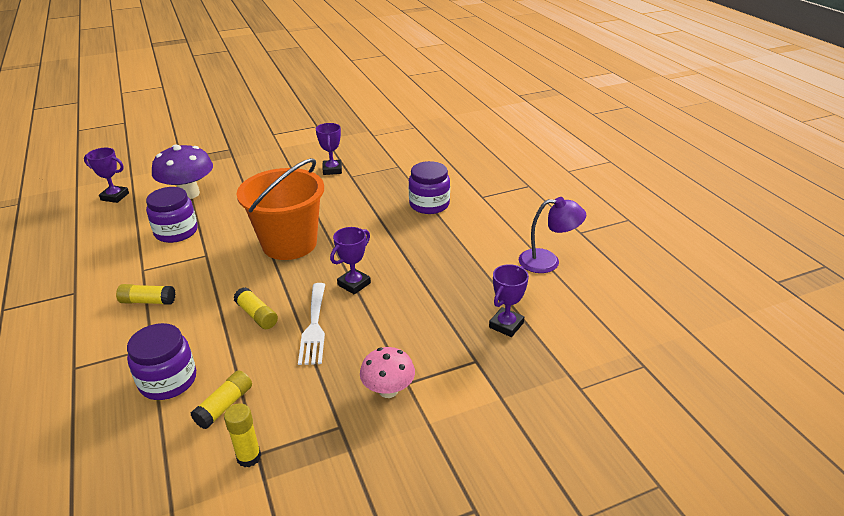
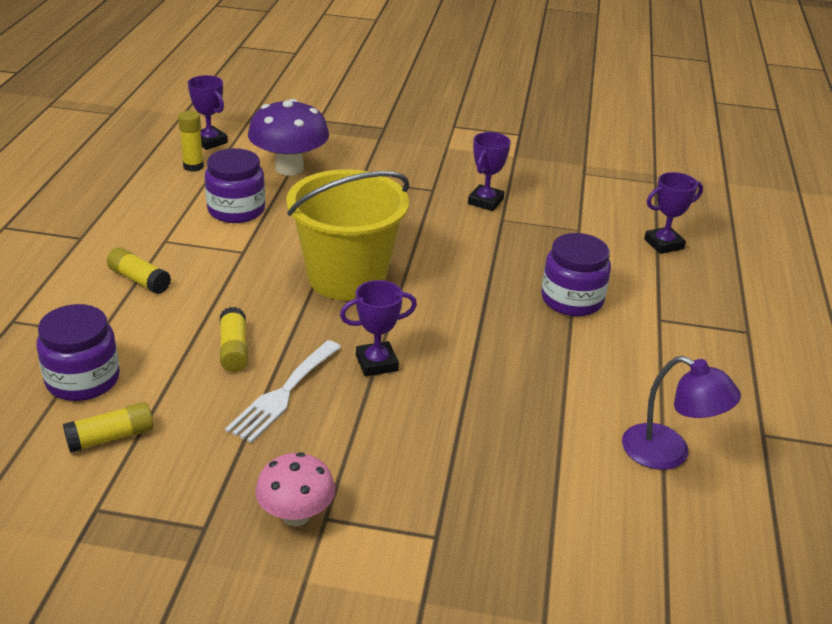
camera: 30 degrees right, 0 degrees up
yellow glue stick [224,403,261,467] -> yellow glue stick moved to [178,111,204,172]
orange bucket [237,158,324,260] -> yellow bucket [286,169,409,301]
purple trophy [489,264,529,337] -> purple trophy moved to [644,172,703,254]

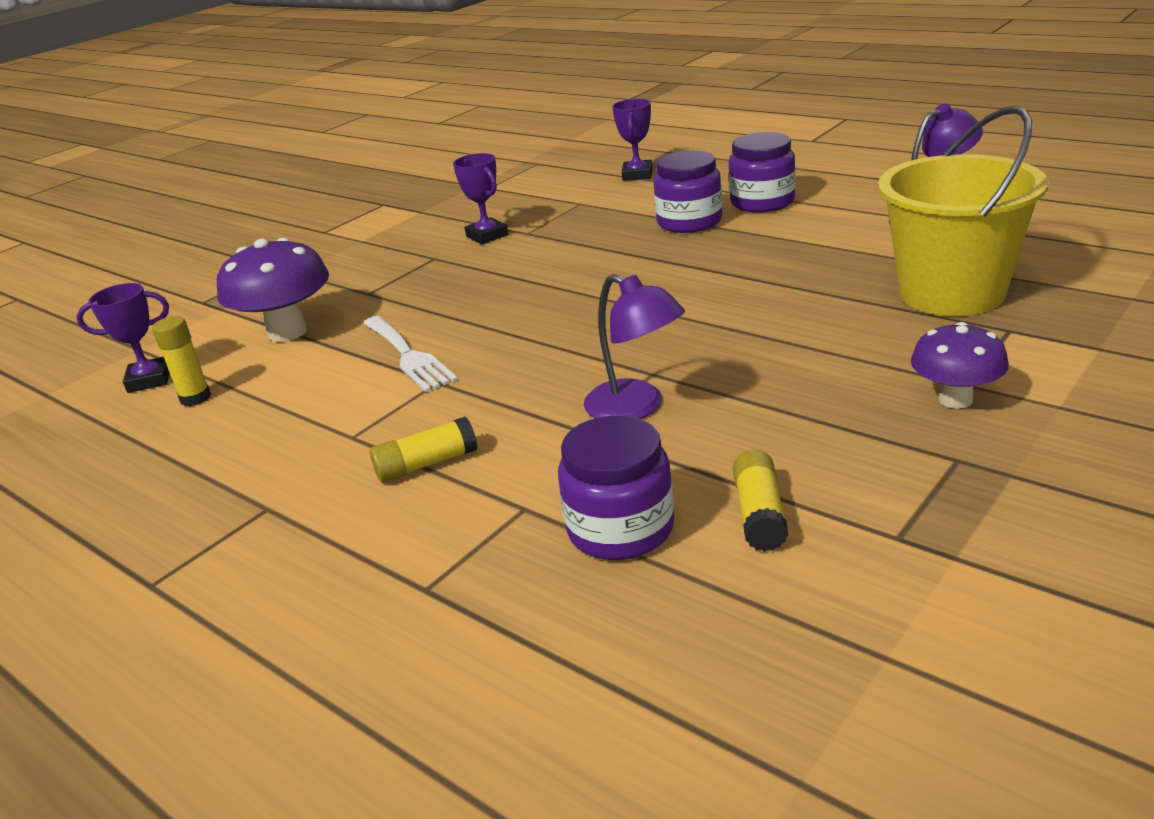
camera: 55 degrees left, 5 degrees down
purple jar [205,148,265,223] -> purple jar moved to [729,132,795,213]
yellow glue stick [220,307,248,372] -> purple lamp [584,274,685,419]
white fork [225,340,341,443] -> white fork moved to [363,316,458,392]
pink mushroom [255,452,335,527] -> purple mushroom [911,322,1009,409]
yellow bucket [286,169,409,301] -> yellow bucket moved to [878,106,1048,316]
purple trophy [340,280,417,376] -> none

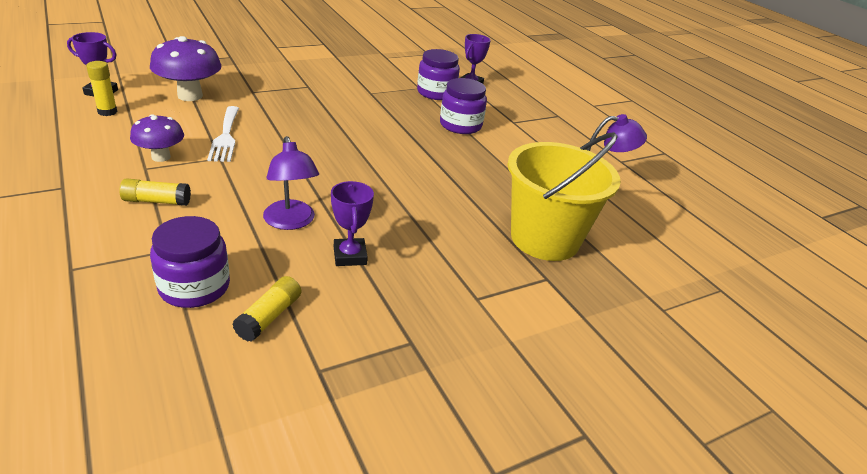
camera: 15 degrees right, 5 degrees up
purple trophy [453,153,508,244] -> purple trophy moved to [331,181,374,266]
purple jar [729,132,795,213] -> purple jar moved to [417,49,460,100]
purple mushroom [911,322,1009,409] -> purple mushroom moved to [130,114,184,162]

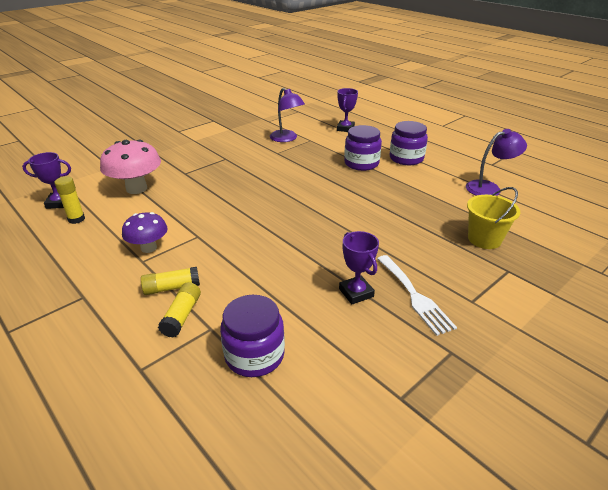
camera: 10 degrees left, 0 degrees up
purple mushroom [150,36,222,101] -> pink mushroom [100,140,161,194]
white fork [207,106,239,162] -> white fork moved to [377,255,457,336]
yellow glue stick [232,276,301,342] -> yellow glue stick moved to [158,282,201,338]
purple lamp [263,136,319,230] -> purple lamp moved to [270,88,305,142]
purple jar [417,49,460,100] -> purple jar moved to [390,121,428,165]
yellow bucket [508,132,621,261] -> yellow bucket [467,187,520,249], size x0.58

